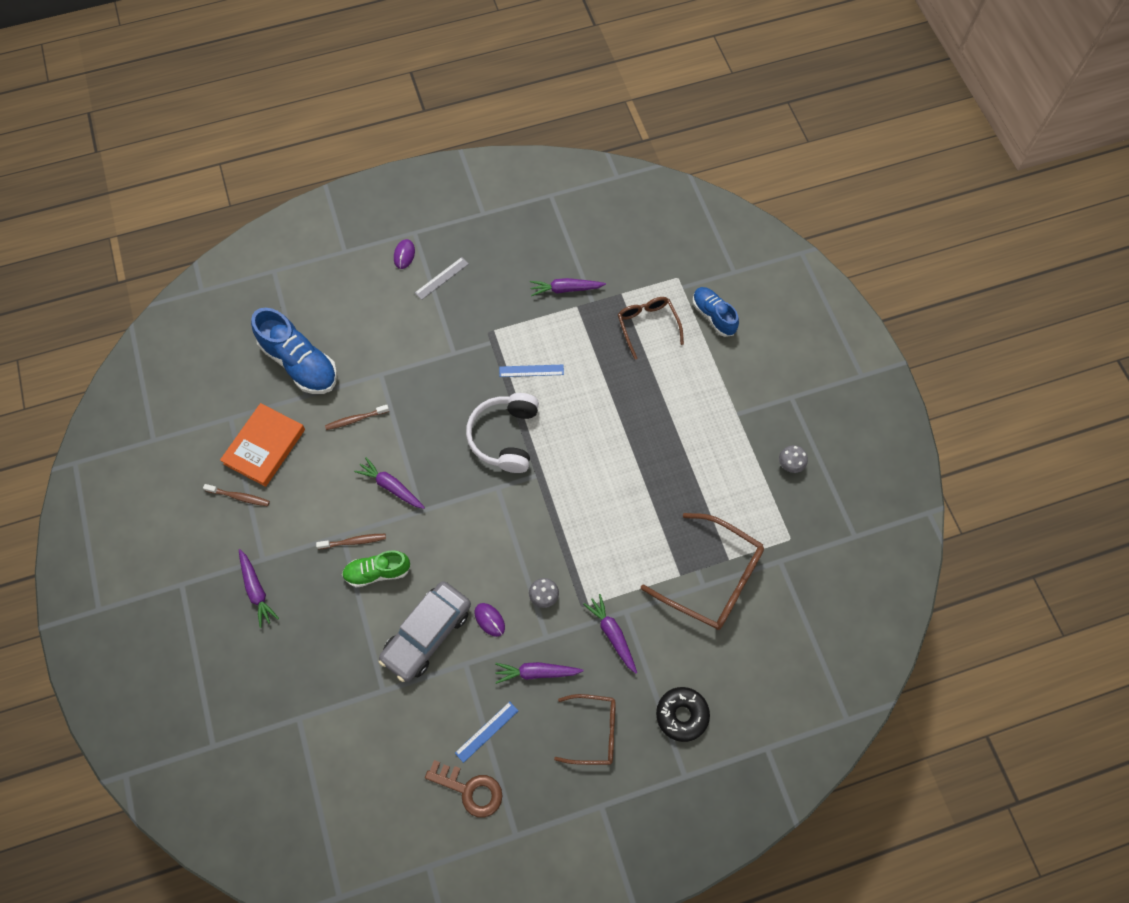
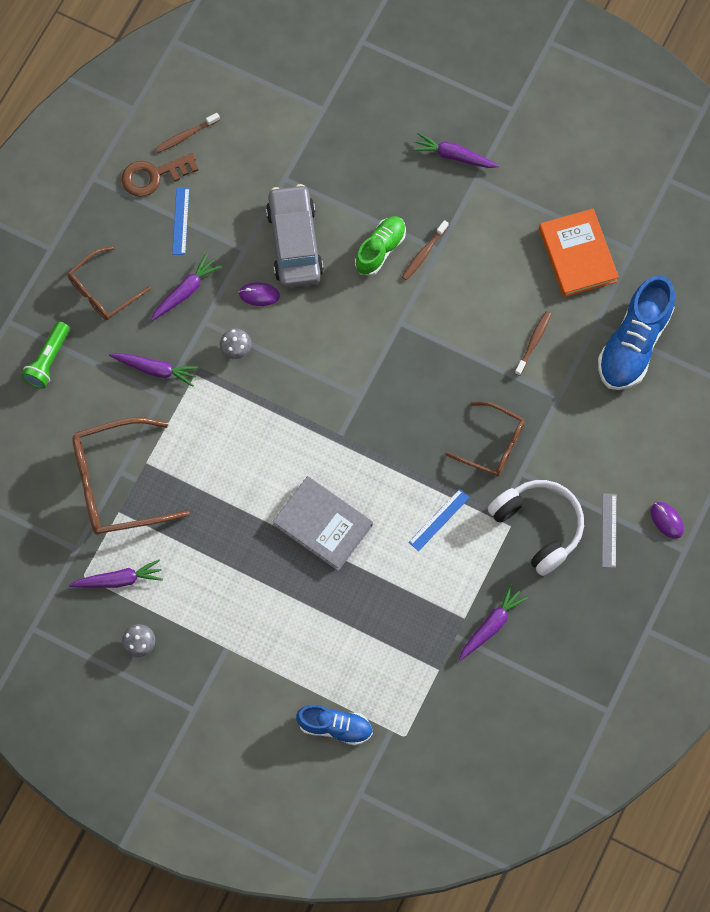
camera: 135 degrees right, 5 degrees up
brown toothbrush [203,484,270,506] -> brown toothbrush moved to [155,113,220,153]
blue shoe [251,308,337,394] -> blue shoe turned 60 degrees counterclockwise [598,275,675,390]
purple carrot [354,457,425,509] -> purple carrot moved to [69,559,163,588]
white headphones [466,393,539,473] -> white headphones moved to [488,480,584,576]
brown glasses [618,297,684,360] -> brown glasses moved to [445,402,525,477]
black donut [656,687,710,742] -> green flashlight [21,321,70,389]
none -> grey book [272,476,373,571]

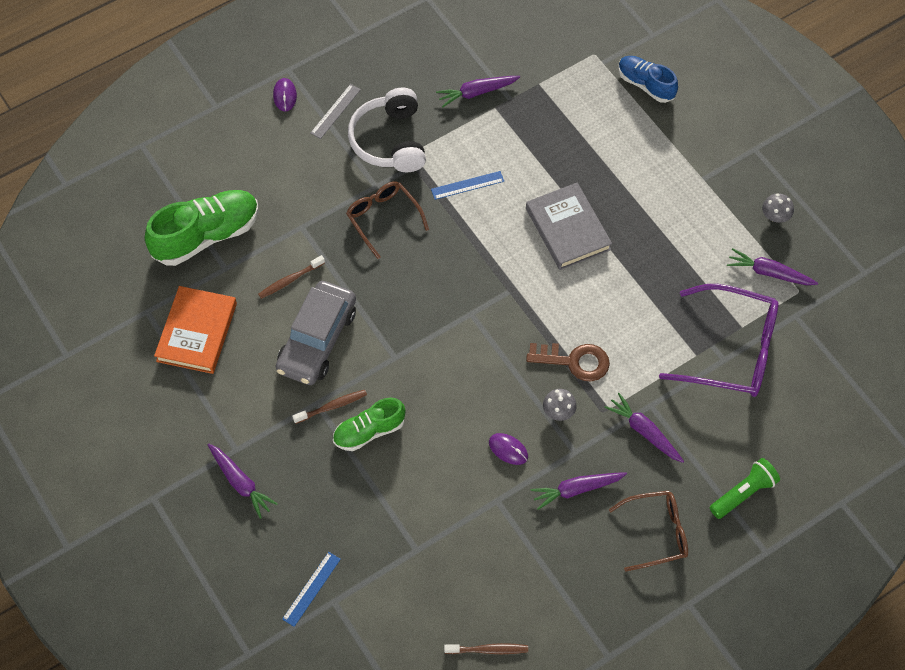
camera: 150 degrees left, 10 degrees down
brown glasses [72,417,190,535] -> purple glasses [659,284,779,397]
brown key [121,153,198,197] -> brown key moved to [526,343,610,381]
blue ruler [172,187,190,255] -> blue ruler moved to [282,552,341,627]
grey car [266,184,323,288] -> grey car moved to [276,281,356,385]
blue shoe [598,275,675,390] -> green shoe [145,190,259,266]

